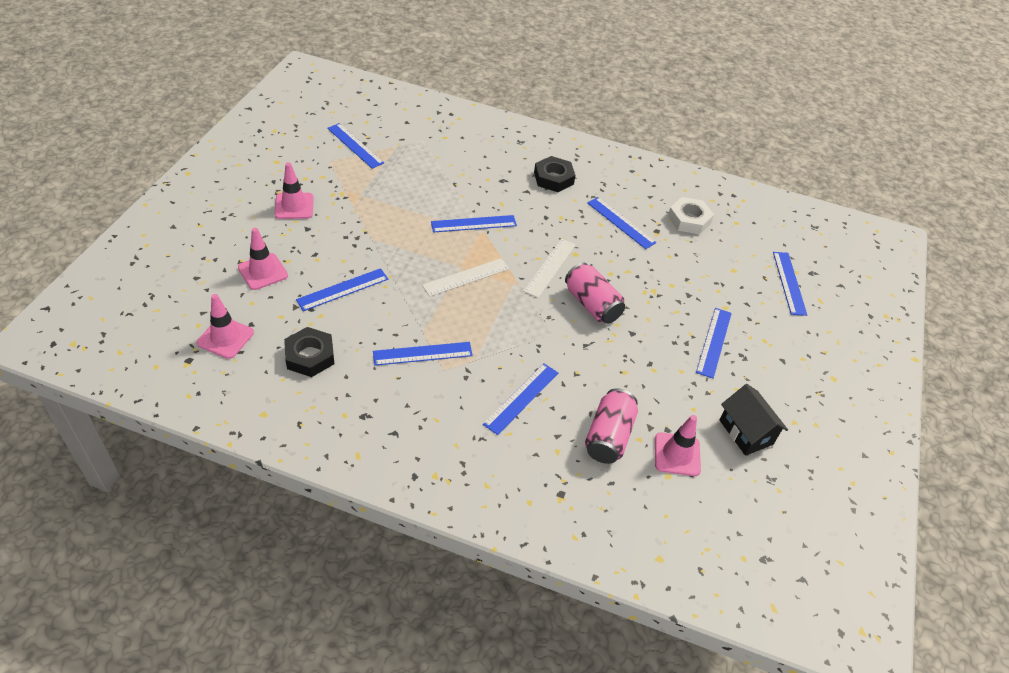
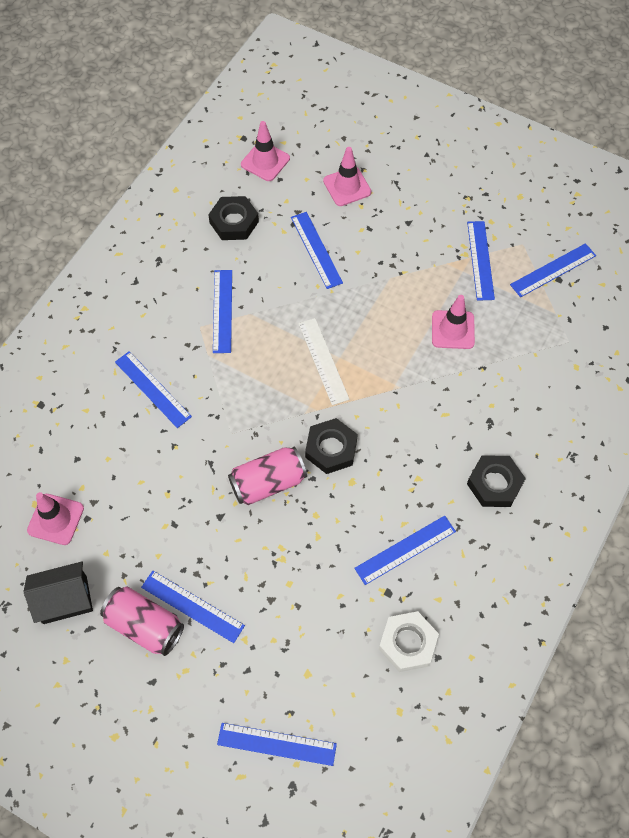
camera: 105 degrees right, 15 degrees up
pink traffic cone [274,162,314,219] -> pink traffic cone moved to [432,295,475,349]
blue ruler [431,215,517,233] -> blue ruler moved to [467,221,495,301]
white ruler [523,239,576,298] -> black nut [305,418,358,474]
pink can [585,389,638,464] -> pink can moved to [100,587,184,656]

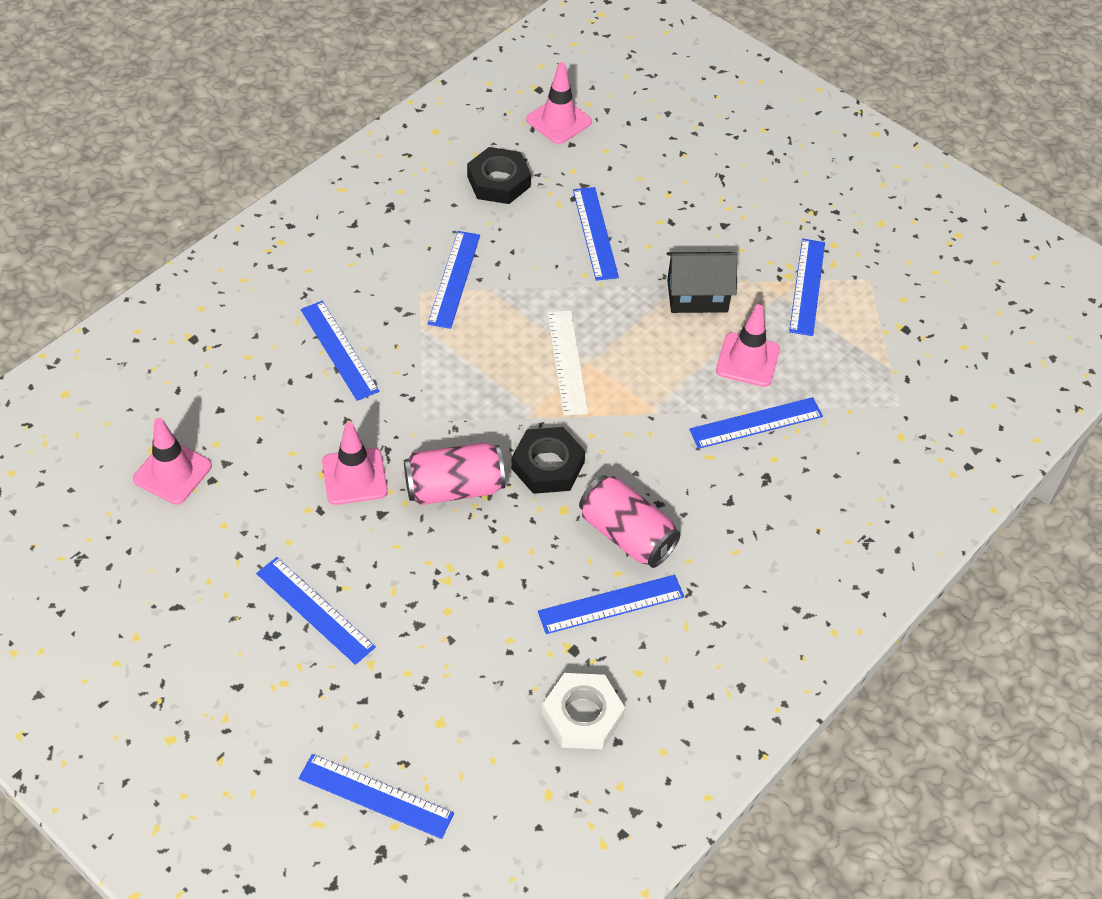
camera: 10 degrees right, 10 degrees down
black house [24,562,93,624] -> black house moved to [666,252,737,313]
pink can [100,587,184,656] -> pink can moved to [579,475,681,568]
pink traffic cone [323,147,371,206] -> pink traffic cone moved to [322,422,388,505]
black nut [467,456,526,507] -> none
blue ruler [510,243,596,297] -> blue ruler moved to [689,397,823,449]

